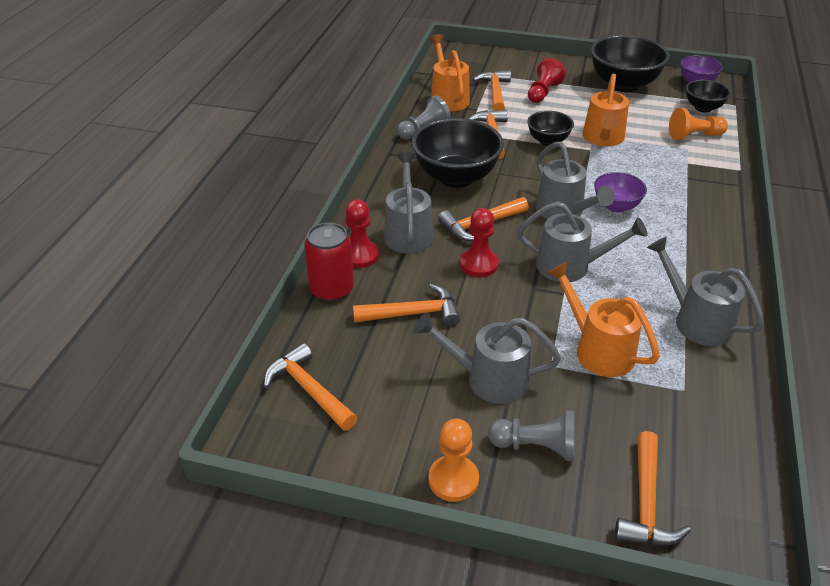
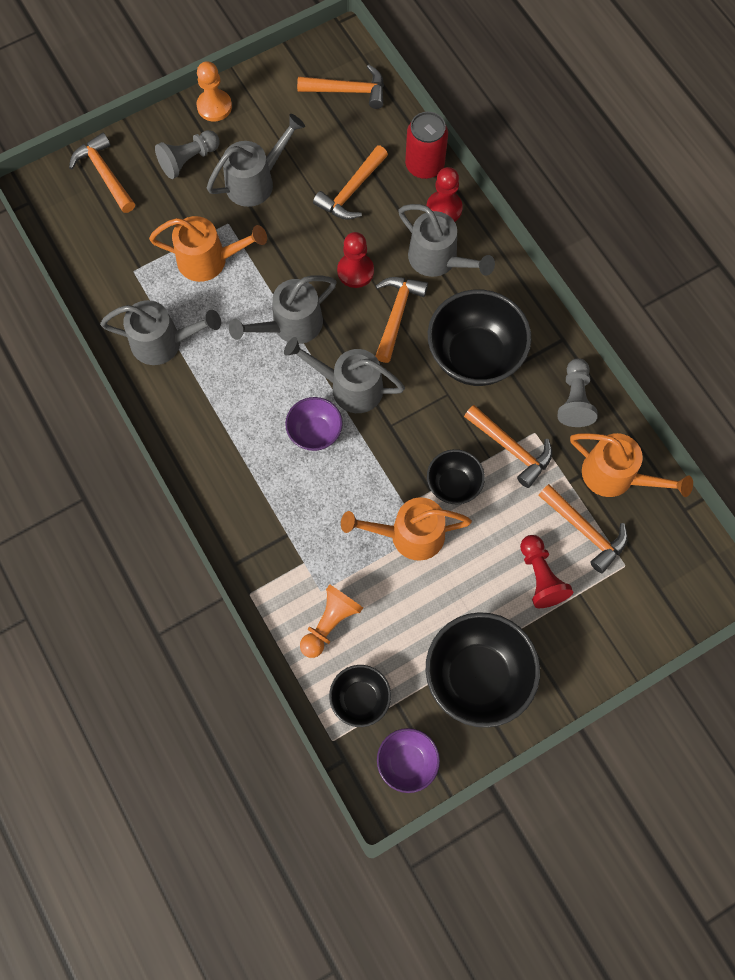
camera: 135 degrees right, 30 degrees up
orange watering can [583,73,629,147] -> orange watering can turned 60 degrees counterclockwise [341,497,472,561]

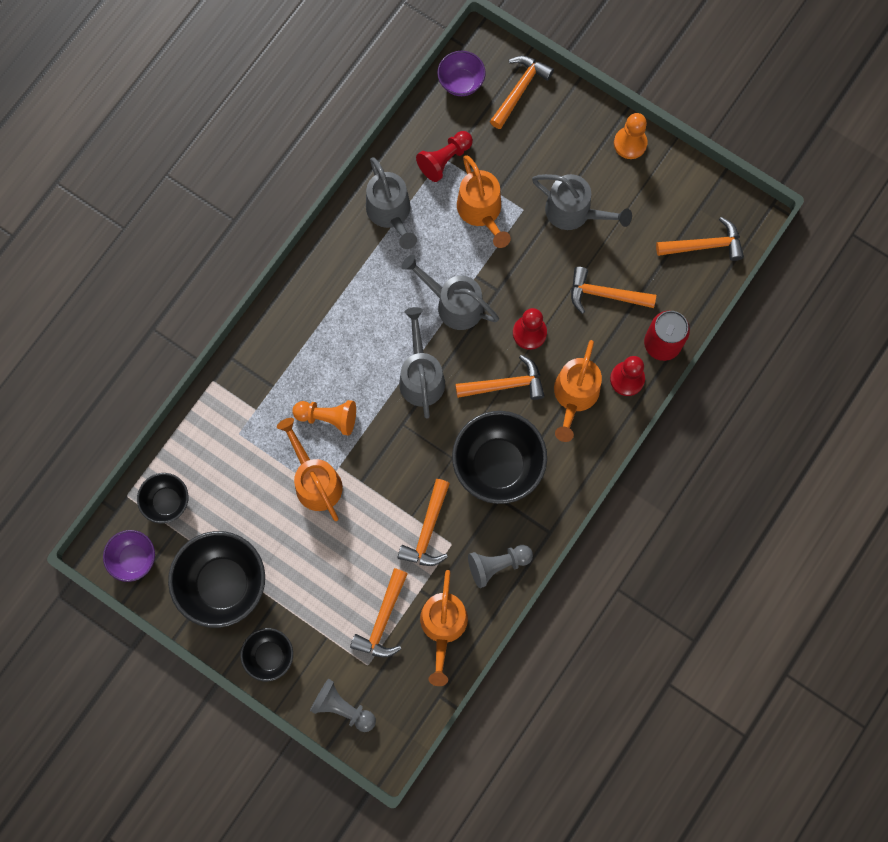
camera: 65 degrees right, 5 degrees up
grey pawn [155,130,219,179] -> grey pawn moved to [310,679,376,732]
purple bowl [285,397,343,451] -> purple bowl moved to [437,51,486,96]
orange hammer [297,65,384,109] -> orange hammer turned 75 degrees counterclockwise [656,217,744,261]
orange pawn [300,584,363,658] -> orange pawn moved to [292,400,356,436]
grey watering can [398,204,495,277] -> orange watering can [554,340,602,442]
black bowl [427,449,485,504] -> black bowl moved to [240,628,293,681]
red pawn [520,535,573,608] -> red pawn moved to [416,131,473,182]

